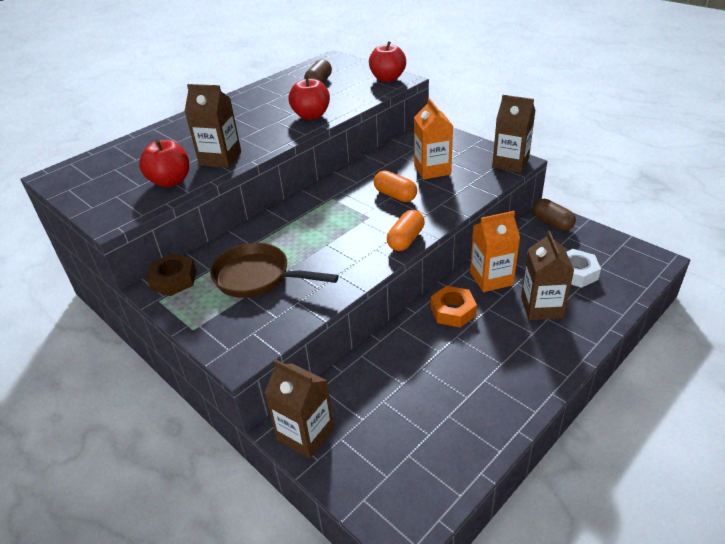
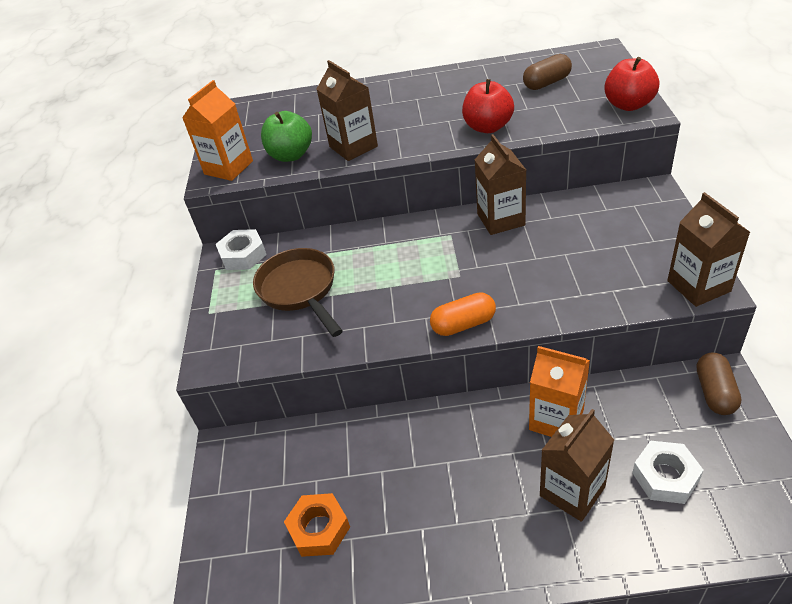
camera: 45 degrees right, 5 degrees up
red apple [139,140,189,187] -> green apple [261,111,312,162]
brown nut [146,253,196,296] -> white nut [216,229,267,270]
brown carton [265,359,334,459] -> brown carton moved to [474,134,526,235]
orange capsule [374,171,417,202] -> none
orange carton [414,98,453,179] -> orange carton moved to [182,80,253,181]
orange nut [431,286,477,328] -> orange nut moved to [284,493,350,557]

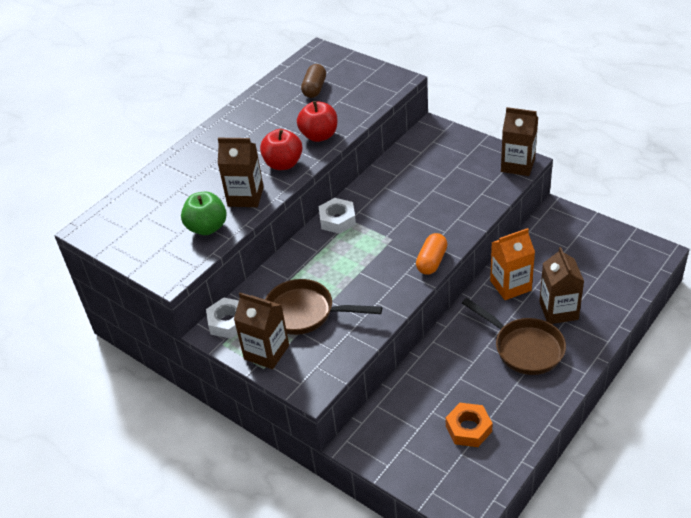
camera: 50 degrees left, 0 degrees up
orange carton [182,80,253,181] -> none
brown carton [474,134,526,235] -> brown carton moved to [234,292,289,369]
red apple [604,57,659,111] -> red apple moved to [260,129,303,170]
white nut [632,441,703,504] -> white nut moved to [319,198,356,234]
brown capsule [697,353,741,415] -> none
none -> brown pan [462,298,566,375]

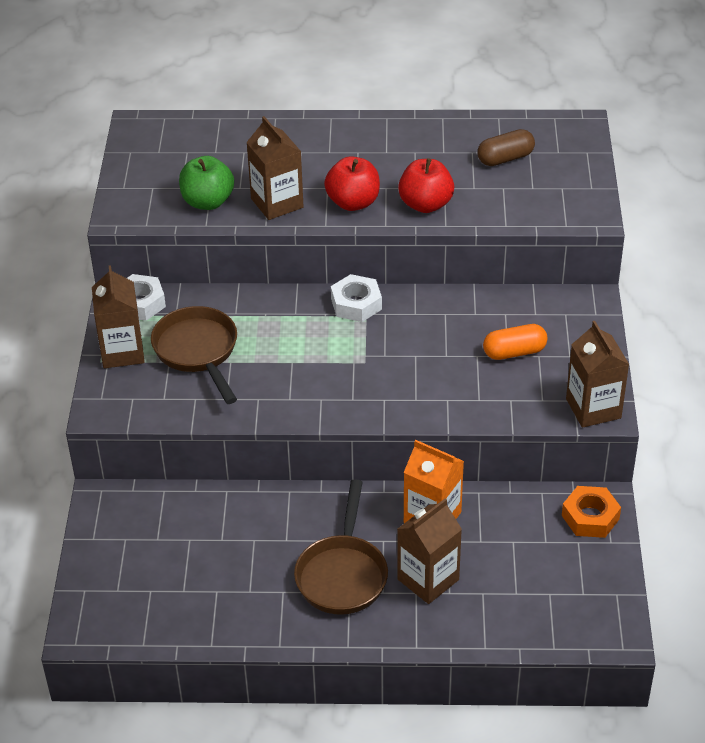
camera: 50 degrees right, 0 degrees up
orange capsule [416,233,448,275] -> orange capsule moved to [483,324,548,360]
orange nut [446,403,493,447] -> orange nut moved to [562,486,621,538]

